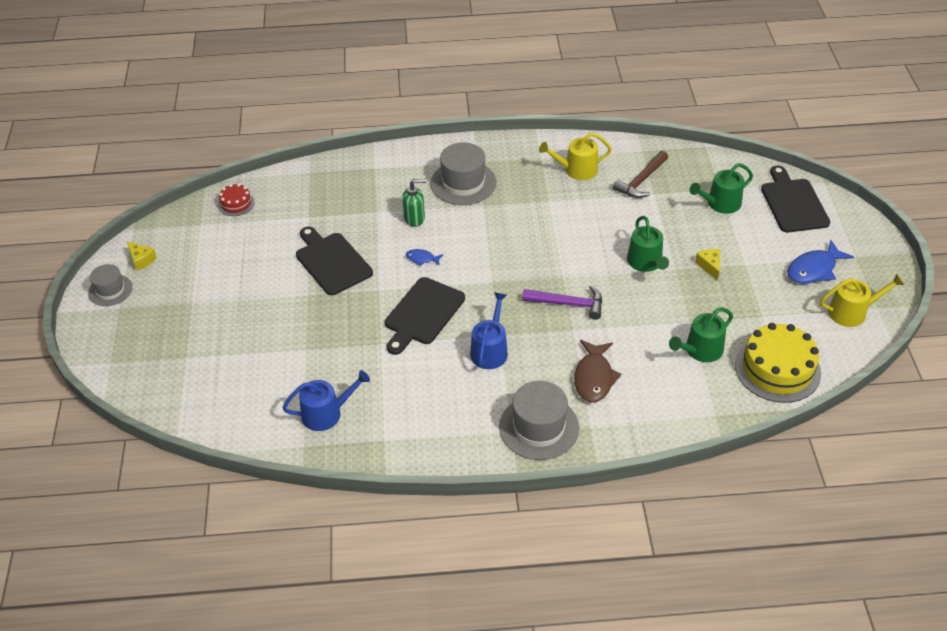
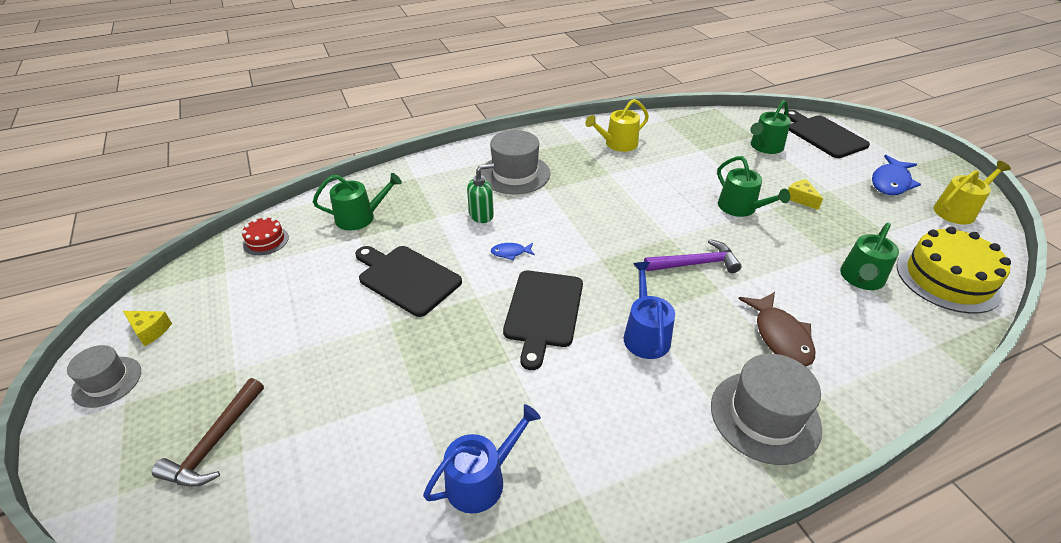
camera: 20 degrees left, 5 degrees down
brown hammer [613,151,668,198] -> brown hammer moved to [152,378,264,487]
none -> green watering can [313,173,402,231]

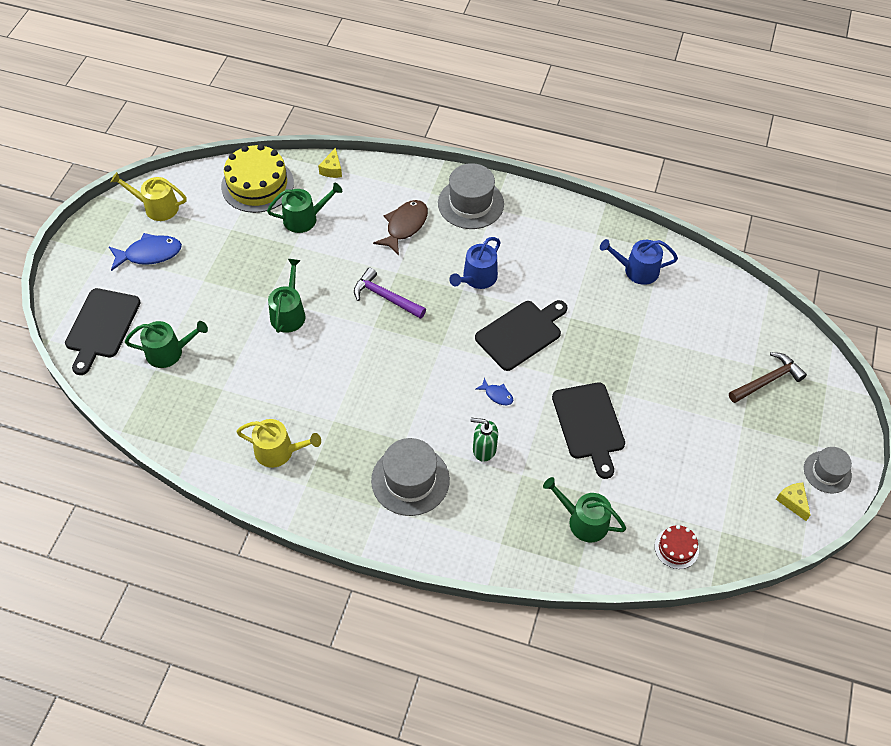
camera: 140 degrees left, 15 degrees up
yellow cheese [788,179,823,210] -> yellow cheese moved to [318,148,342,178]

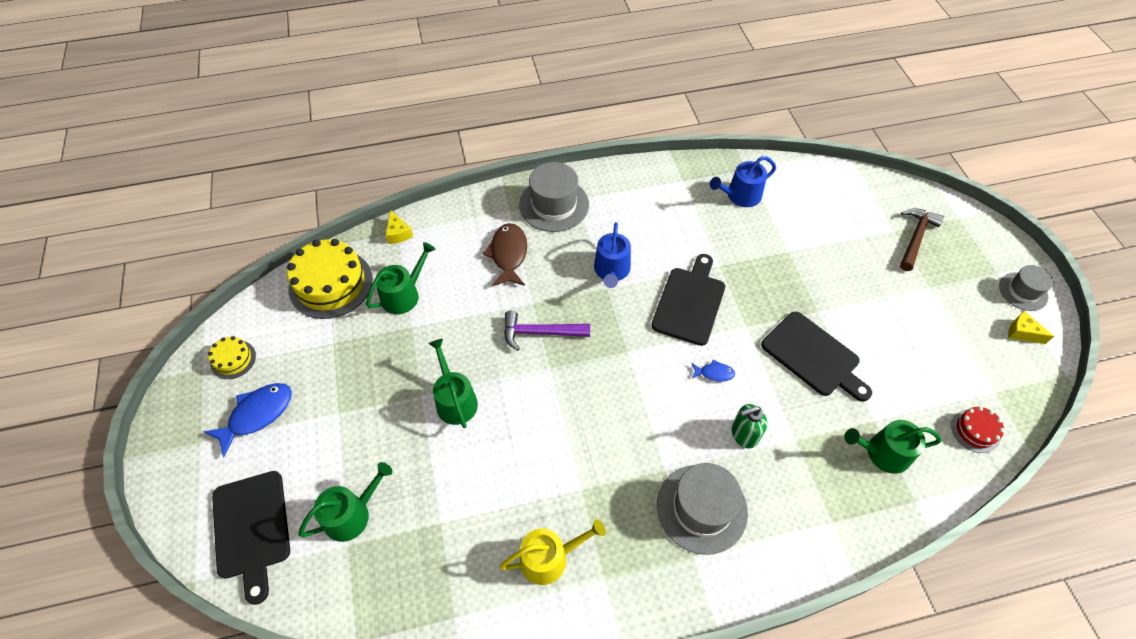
camera: 30 degrees left, 0 degrees up
yellow watering can [110,172,187,221] -> yellow cake [208,336,256,379]

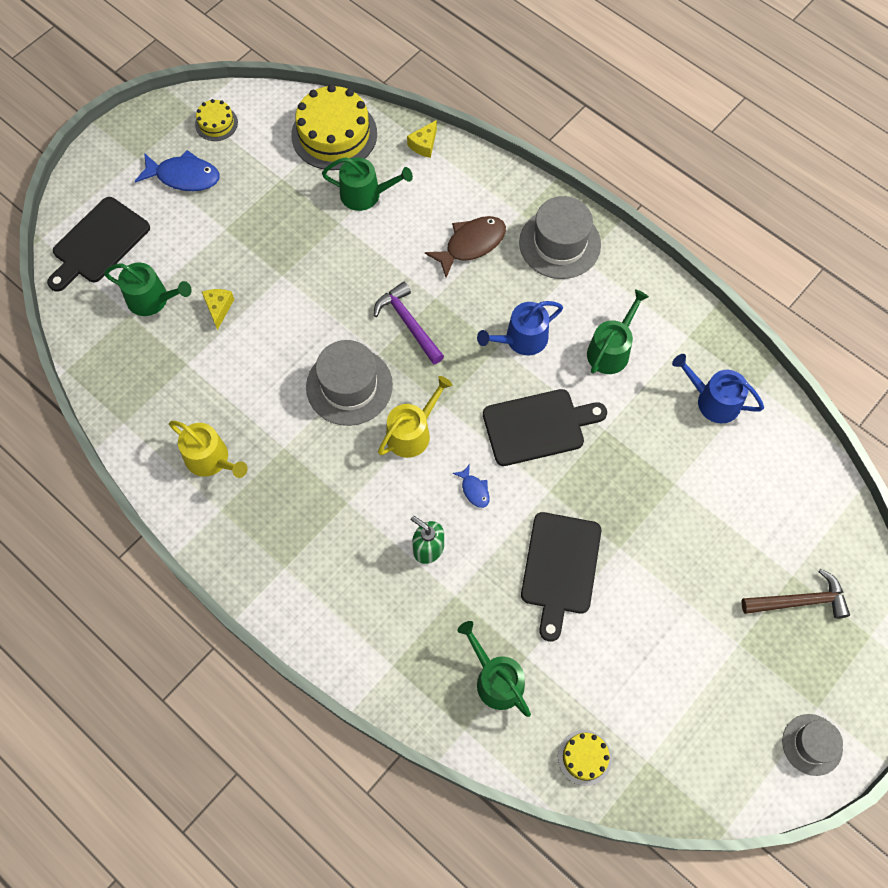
camera: 55 degrees right, 10 degrees up
green watering can [429,339,478,428] -> green watering can moved to [587,290,649,374]
grey hat [657,463,748,555] -> grey hat moved to [306,340,393,426]
red cake [951,407,1004,453] -> yellow cake [558,730,612,786]
yellow cheese [1008,311,1054,344] -> yellow cheese moved to [202,289,234,330]
none -> yellow watering can [378,376,452,458]

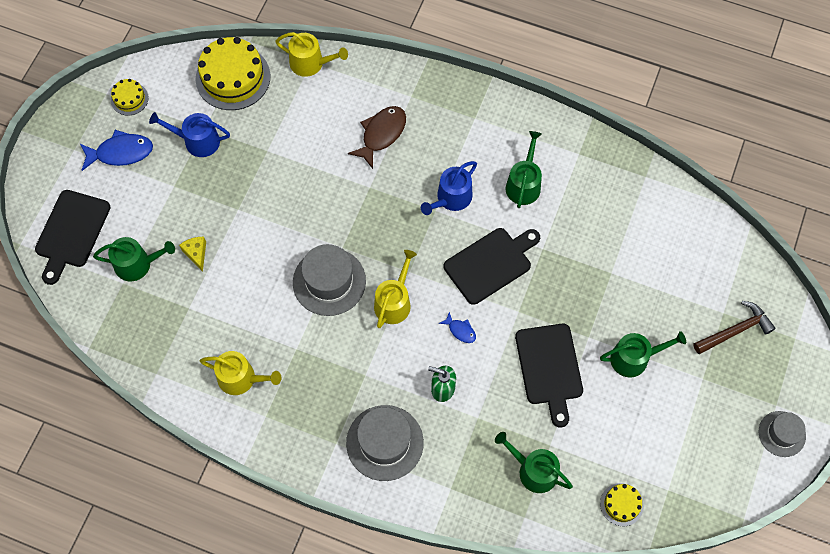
camera: 20 degrees left, 0 degrees up
green watering can [322,157,413,211] -> green watering can moved to [600,331,686,378]
purple hammer [374,282,444,365] -> none
yellow cheese [407,120,437,158] -> yellow watering can [275,32,348,77]
grey hat [519,196,601,279] -> grey hat moved to [346,405,424,481]
blue watering can [672,354,764,423] -> blue watering can moved to [149,112,230,157]

